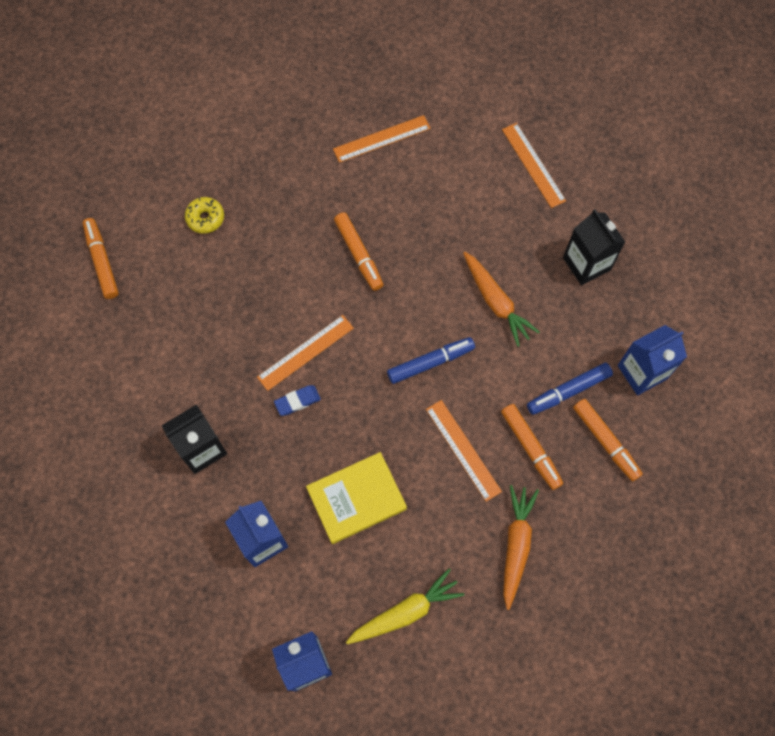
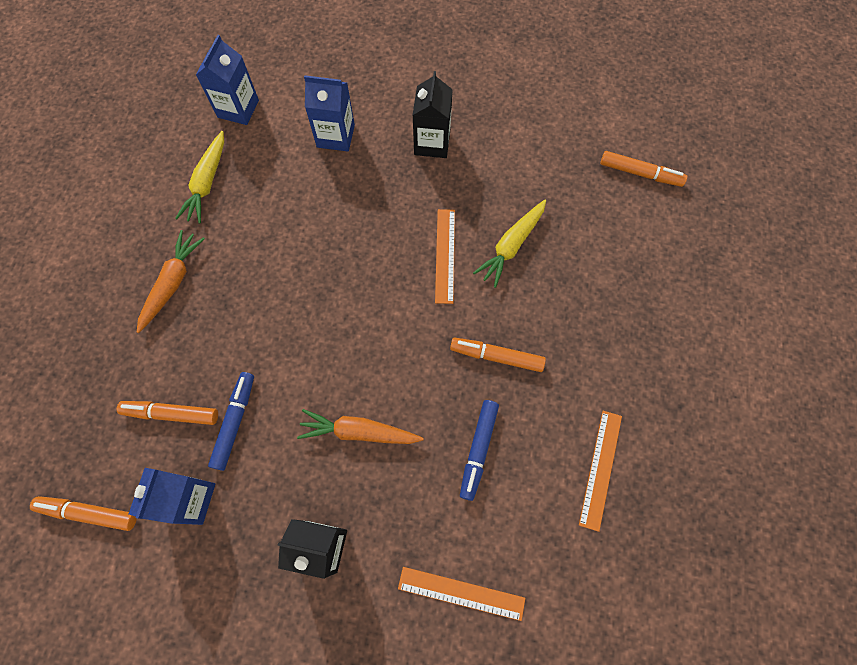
camera: 130 degrees right, 0 degrees up
yellow donut [185,197,224,234] -> none
blue eraser [274,385,321,416] -> none
yellow book [306,452,407,544] -> none
blue marker [387,337,475,384] -> blue marker moved to [460,400,499,501]
orange ruler [426,400,502,502] -> none
orange marker [501,404,563,490] -> orange marker moved to [30,496,137,531]
orange carrot [503,485,539,610] -> orange carrot turned 120 degrees counterclockwise [137,230,205,333]
none -> yellow carrot [473,200,546,288]

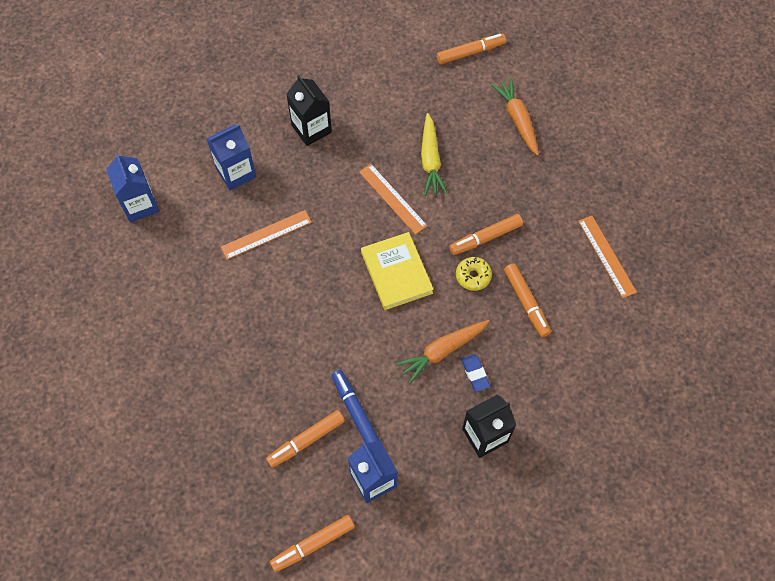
camera: 40 degrees left, 5 degrees down
orange carrot [137,230,205,333] -> orange carrot moved to [491,78,539,156]
yellow carrot [175,131,224,224] -> none
orange ruler [398,567,525,621] -> orange ruler moved to [221,210,312,260]
blue marker [460,400,499,501] -> orange marker [504,263,551,337]
none -> yellow book [361,232,434,310]
none -> yellow donut [456,257,492,291]
none -> blue eraser [461,354,490,392]

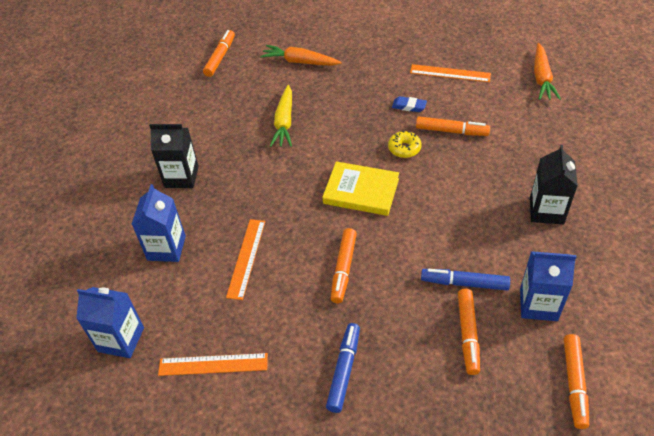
camera: 50 degrees left, 15 degrees down
orange ruler [359,164,427,234] -> orange ruler moved to [158,353,268,376]
orange carrot [396,320,490,384] -> orange carrot moved to [534,43,561,100]
yellow carrot [421,113,448,196] -> yellow carrot turned 60 degrees clockwise [270,85,292,147]
orange marker [449,214,523,255] -> orange marker moved to [331,228,357,303]
blue eraser [461,354,490,392] -> blue eraser moved to [392,96,427,112]
none -> blue marker [326,323,360,413]

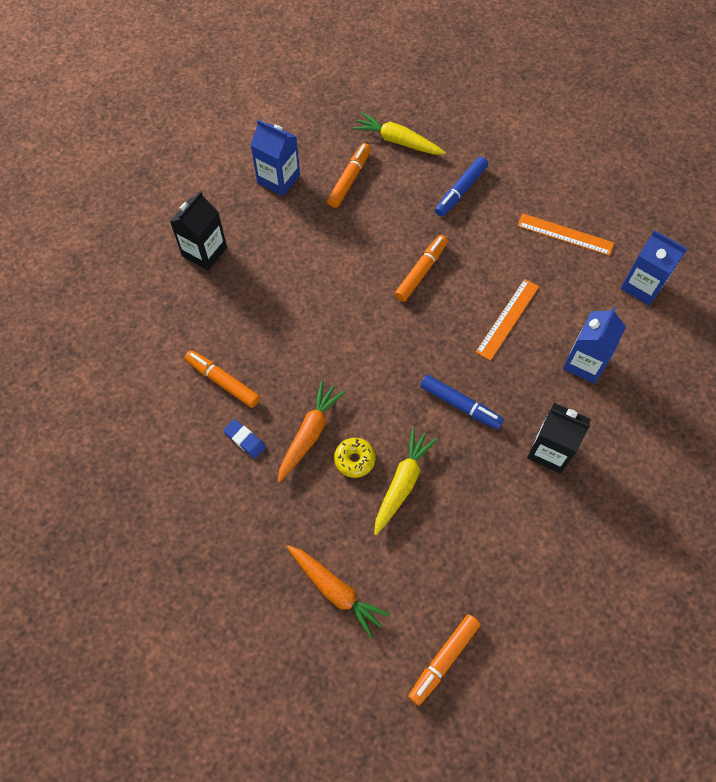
camera: 160 degrees left, 15 degrees up
yellow book [322,161,399,216] -> none
yellow donut [388,131,422,158] -> yellow donut moved to [334,438,375,478]
orange ruler [410,64,491,82] -> none
blue marker [421,269,510,291] -> blue marker moved to [420,375,504,429]
orange carrot [534,43,561,100] -> orange carrot moved to [278,381,345,483]
orange marker [564,334,589,429] -> none
none -> yellow carrot [352,112,446,154]

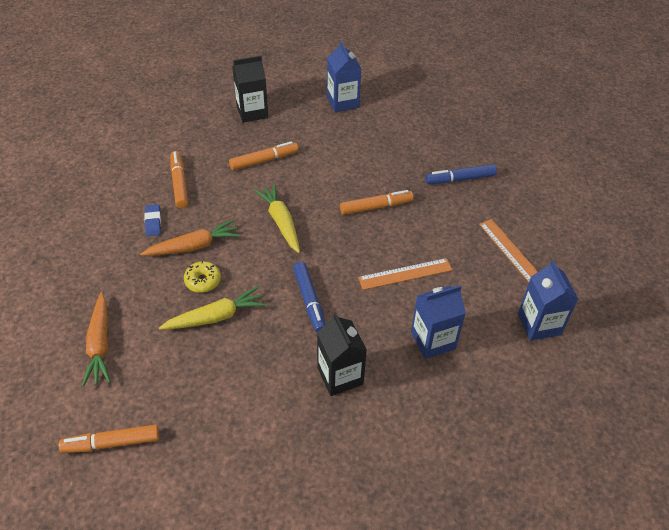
camera: 40 degrees right, 15 degrees down
orange marker [327,143,371,208] -> orange marker moved to [229,141,298,171]
yellow carrot [352,112,446,154] -> yellow carrot moved to [254,183,300,253]

